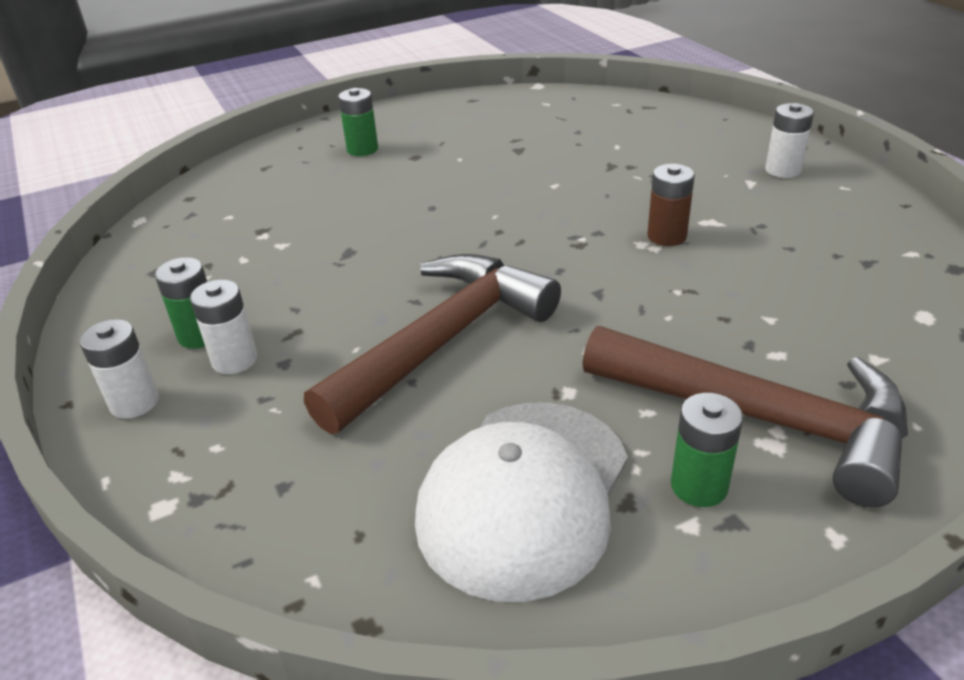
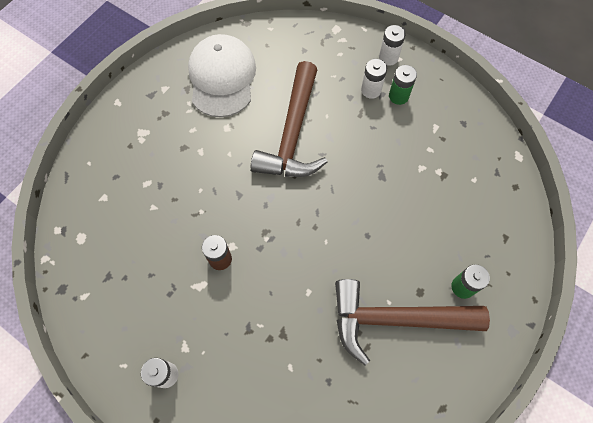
camera: 150 degrees right, 30 degrees up
brown hammer [582,326,908,507] -> brown hammer moved to [335,279,490,365]
green battery [671,393,743,507] -> none

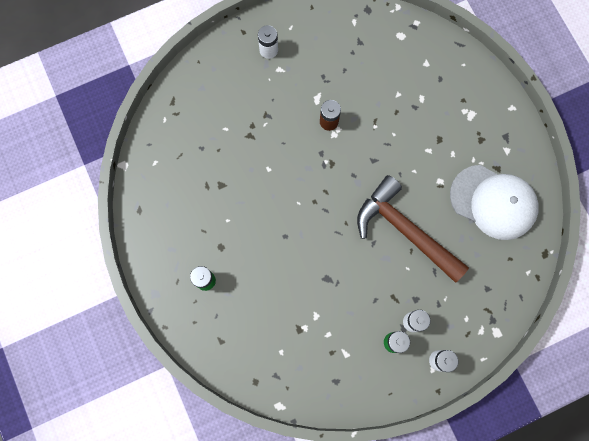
camera: 120 degrees right, 10 degrees up
brown hammer [335,279,490,365] -> none

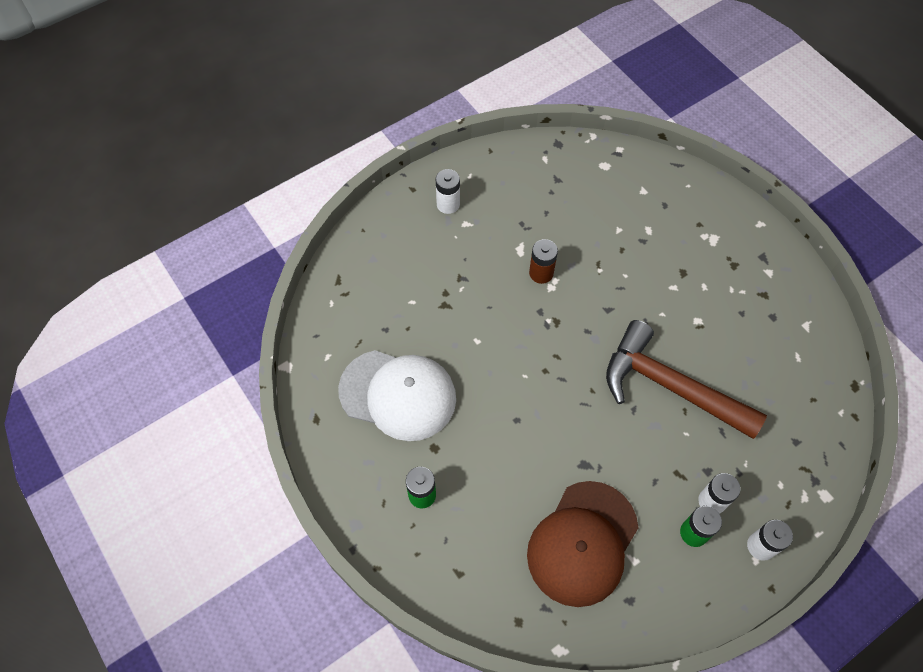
camera: 10 degrees left, 15 degrees down
white cap [450,165,539,240] -> white cap moved to [338,350,456,441]
none -> brown cap [527,481,638,607]

